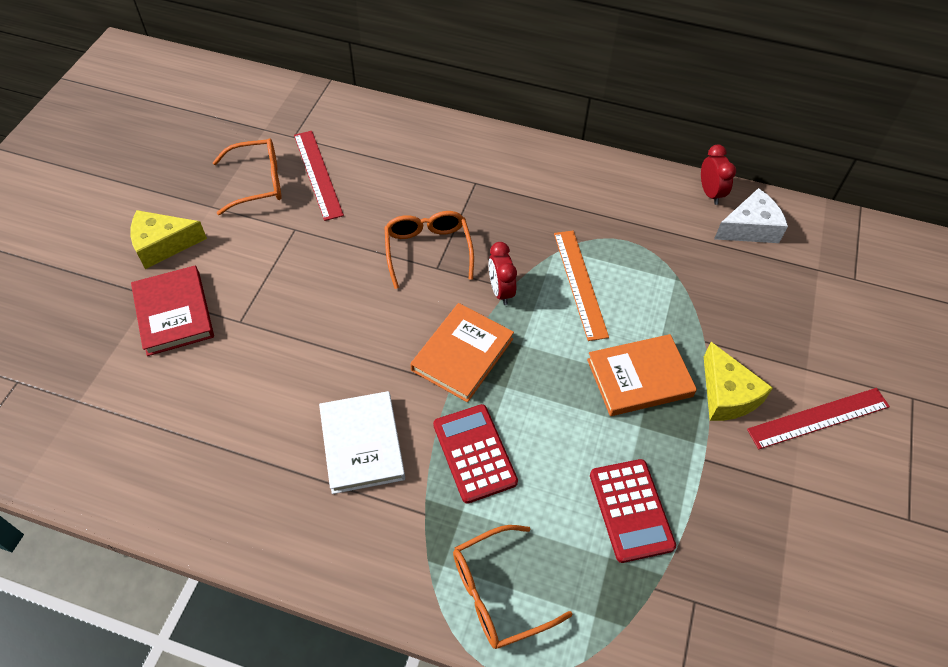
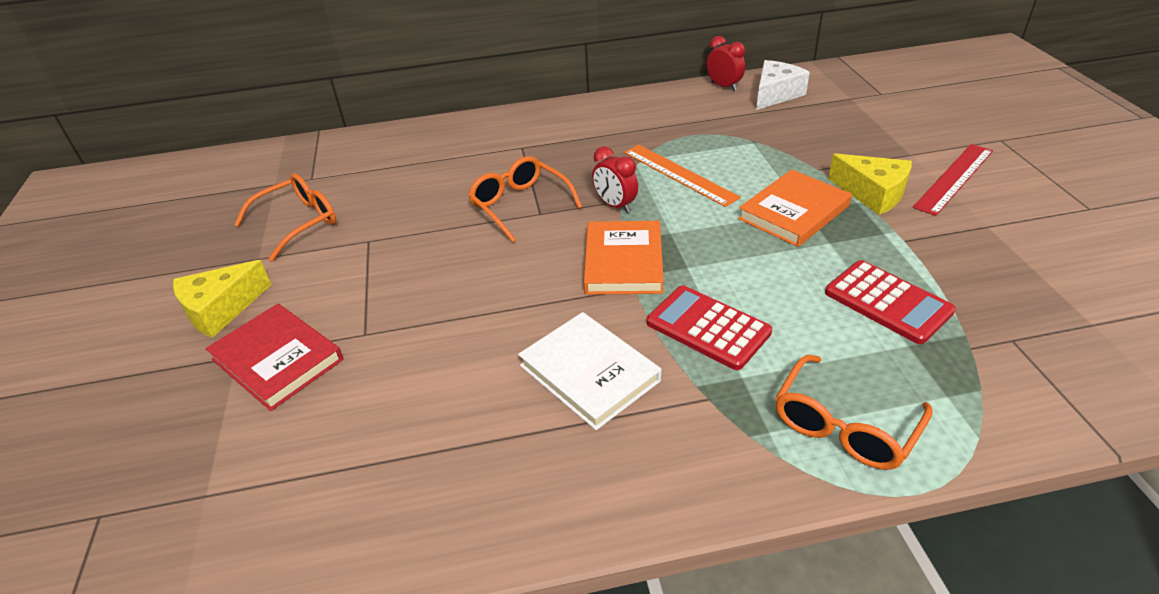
camera: 25 degrees left, 15 degrees down
red ruler [294,131,344,221] -> none

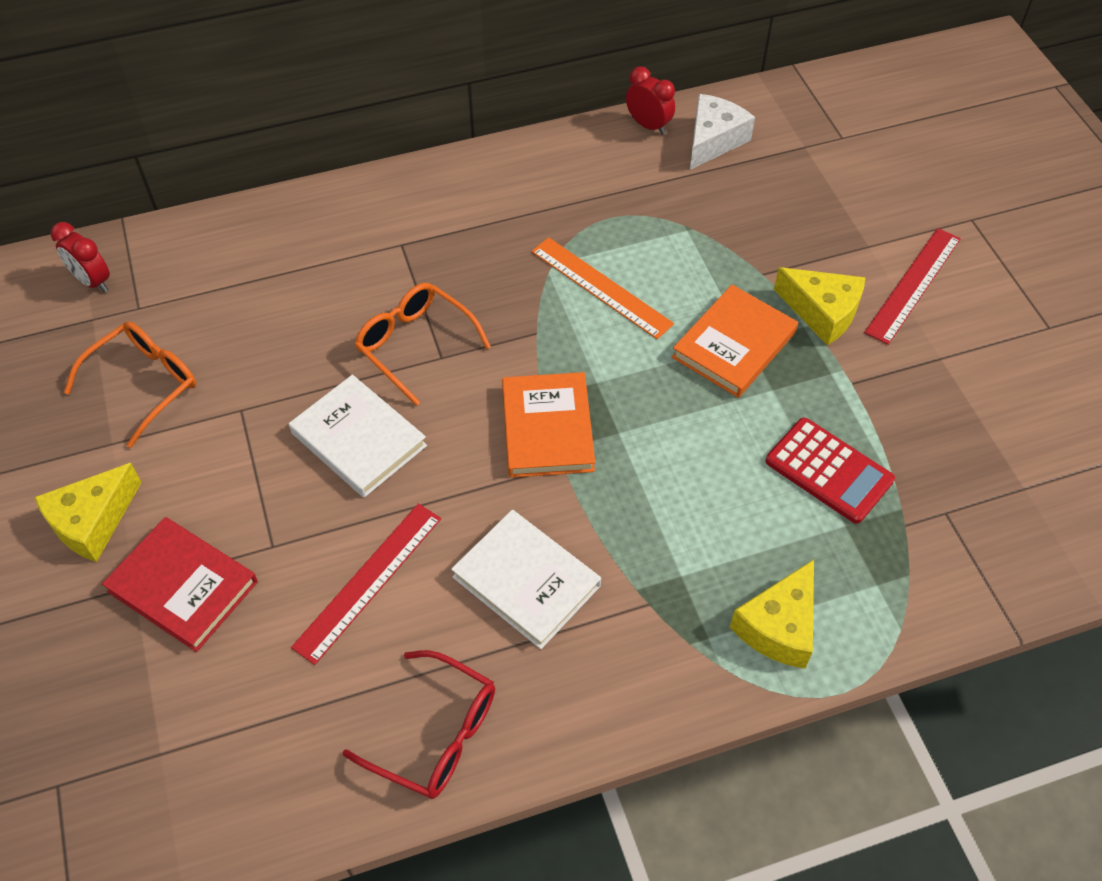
camera: 10 degrees left, 15 degrees up
red clock [592,146,638,213] -> red clock moved to [51,222,110,292]
red calculator [647,285,772,370] -> none
orange glasses [775,355,933,470] -> yellow cheese [730,560,814,669]
none -> white book [289,375,427,498]
none -> red ruler [291,504,441,665]
none -> red glasses [342,650,495,799]

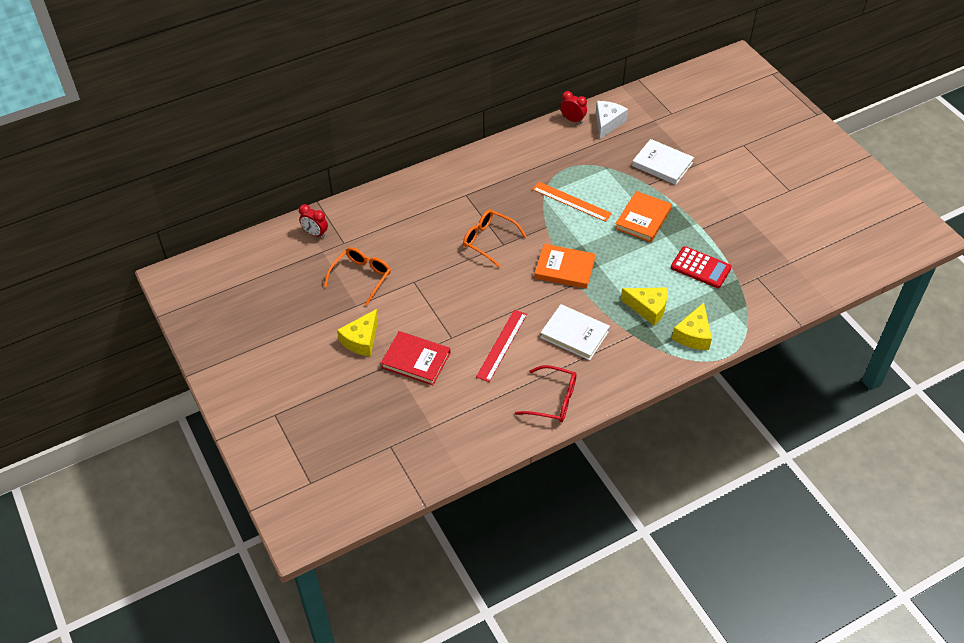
camera: 10 degrees left, 5 degrees down
white book [289,375,427,498] -> white book moved to [632,139,694,185]
orange book [502,372,595,478] -> orange book turned 60 degrees counterclockwise [534,244,596,289]
yellow cheese [774,267,865,345] -> yellow cheese moved to [621,287,668,326]
red ruler [864,228,961,345] -> none

